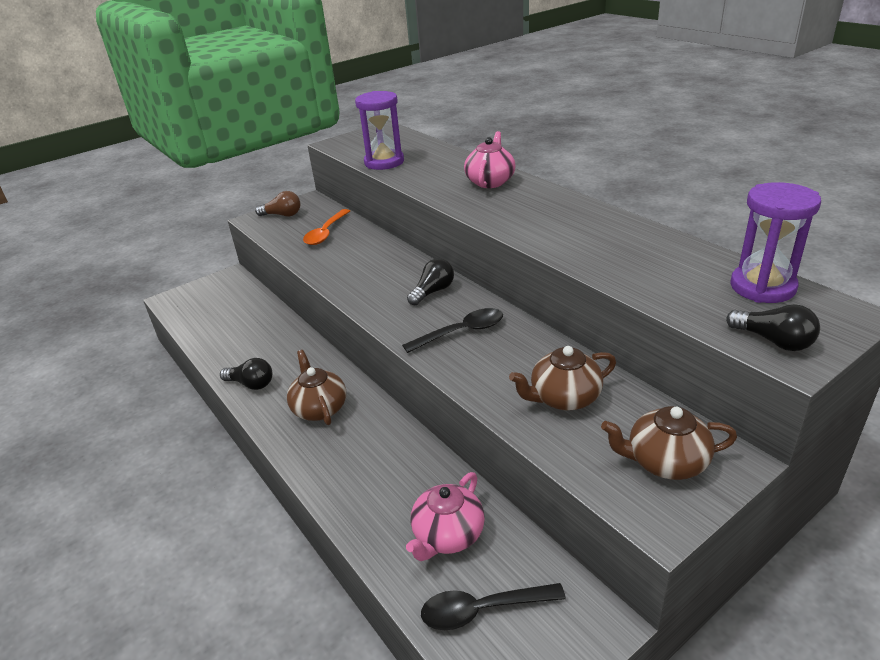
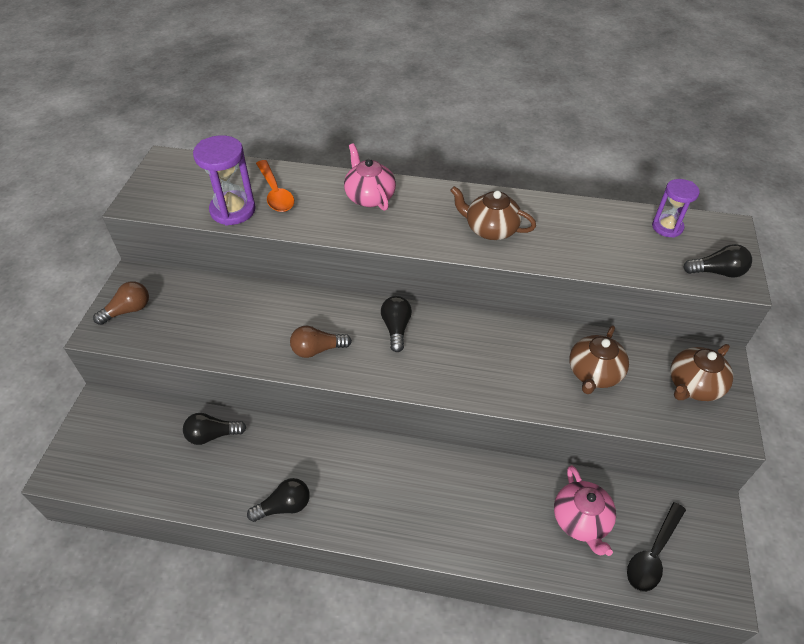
camera: 45 degrees left, 15 degrees up
brown teapot [287,350,346,425] -> brown teapot moved to [450,186,536,240]
orange spoon [303,209,350,245] -> orange spoon moved to [256,160,294,212]
black spoon [402,308,503,353] -> none
purple hourglass [730,182,821,303] -> purple hourglass [652,179,700,238], size x0.66
none -> black light bulb [183,413,246,445]
none -> brown light bulb [290,326,352,358]

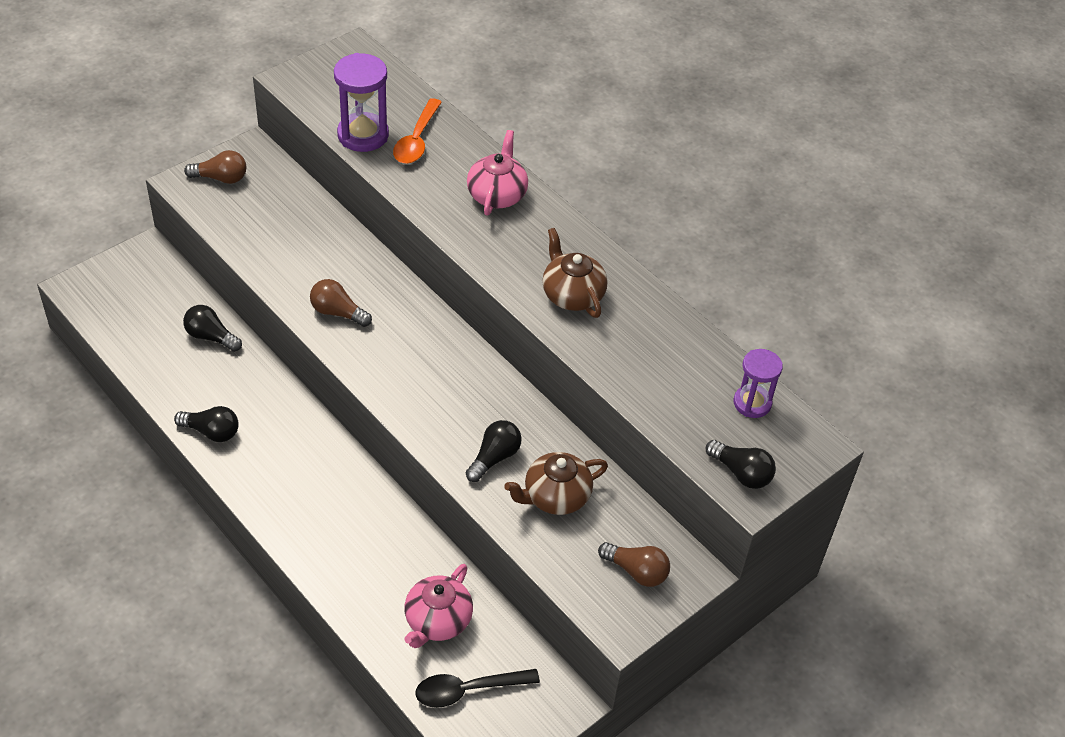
camera: 35 degrees right, 0 degrees up
black light bulb [381,296,412,352] -> black light bulb moved to [466,420,521,482]
brown teapot [670,344,733,401] -> brown light bulb [598,542,670,587]

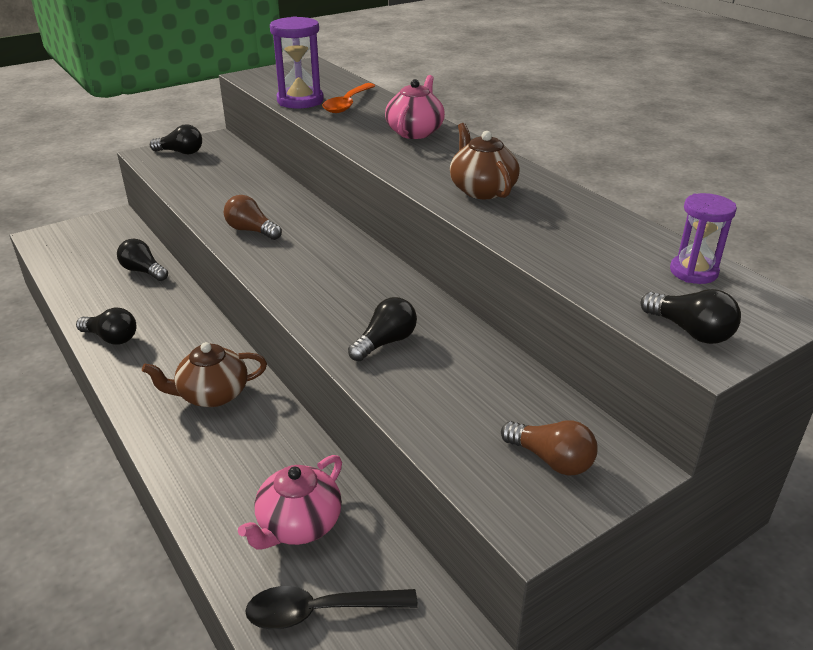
camera: 10 degrees right, 15 degrees down
brown light bulb [184,150,246,184] -> black light bulb [150,124,202,155]
brown teapot [504,452,608,515] -> brown teapot moved to [142,342,267,407]

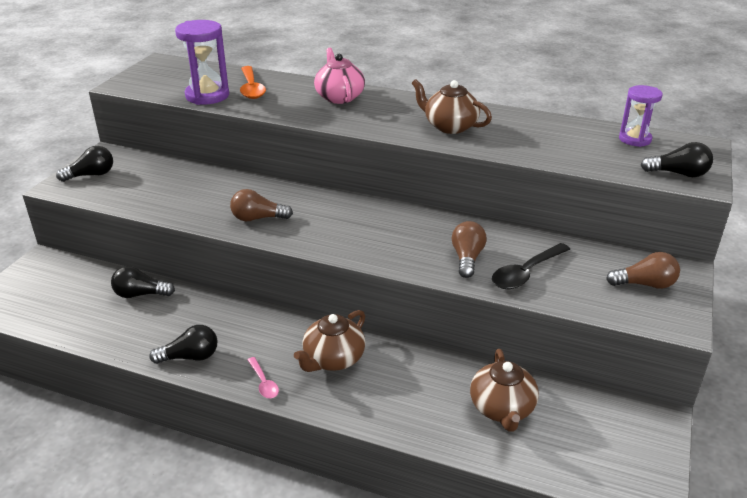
camera: 35 degrees left, 0 degrees up
pink teapot [238,455,342,550] -> brown teapot [470,349,539,432]
black spoon [245,586,418,629] -> black spoon moved to [492,243,570,289]
black light bulb [348,297,417,361] -> brown light bulb [452,221,486,278]
none -> pink spoon [247,357,279,398]

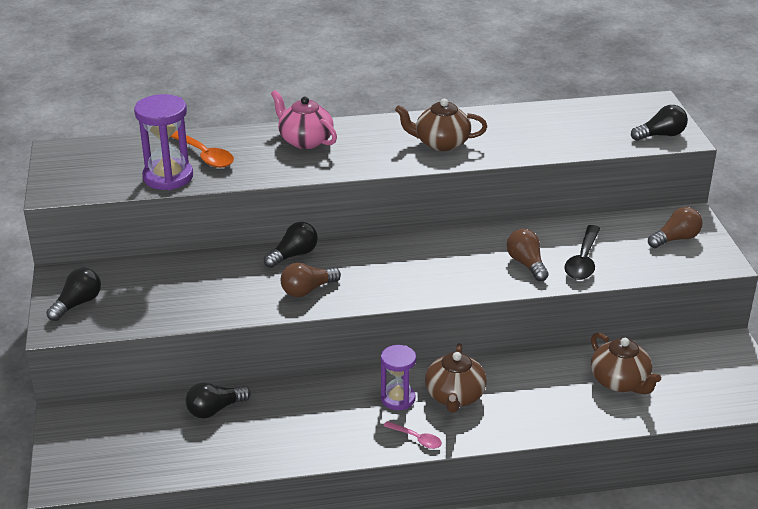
camera: 30 degrees left, 0 degrees up
black light bulb [149,325,217,364] -> black light bulb moved to [264,222,318,268]
purple hourglass [619,85,663,147] -> purple hourglass moved to [381,345,416,410]

